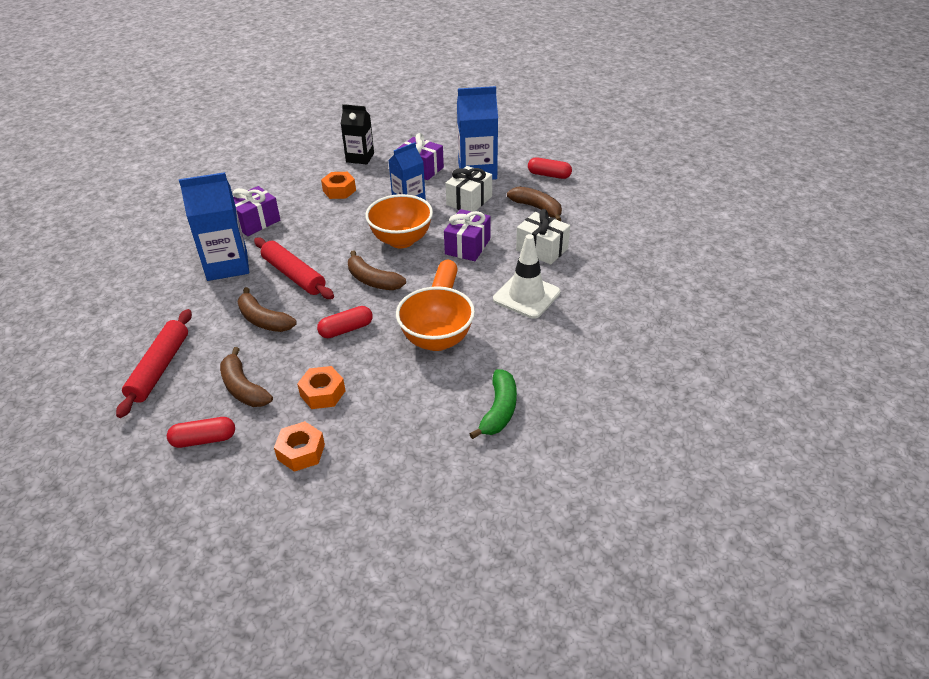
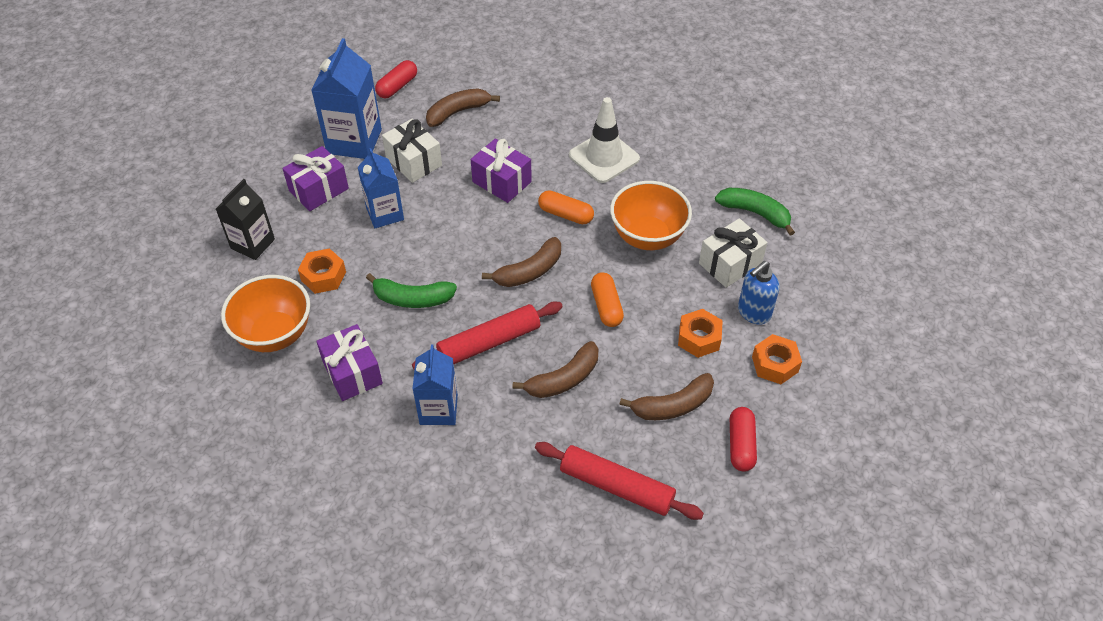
camera: 75 degrees left, 10 degrees up
blue carton [179,172,249,281] -> blue carton [413,345,458,425], size x0.66
red capsule [317,306,373,338] -> orange capsule [591,272,624,327]
orange bowl [365,194,433,248] -> orange bowl moved to [221,275,310,352]
white gift [516,209,570,265] -> white gift moved to [699,218,767,288]
none -> green banana [366,273,457,308]
none -> blue soap dispenser [738,261,779,325]

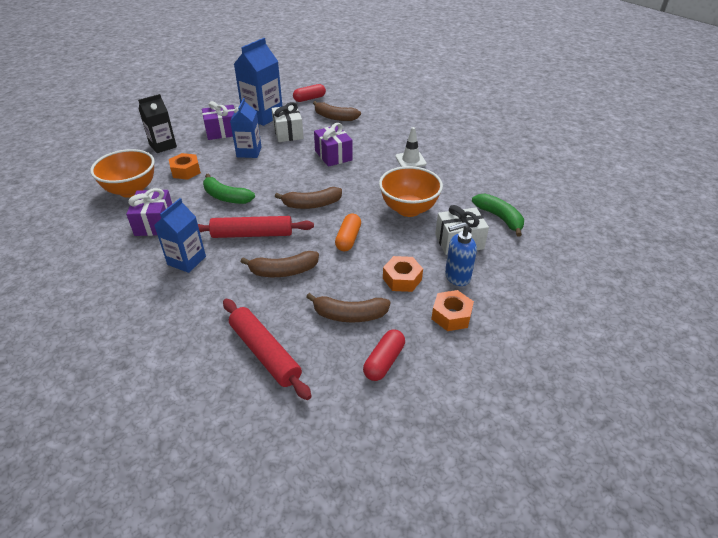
camera: 25 degrees right, 10 degrees down
brown banana [426,88,500,127] -> brown banana turned 150 degrees counterclockwise [313,101,361,121]
orange capsule [538,190,594,224] -> none
white traffic cone [569,97,640,183] -> white traffic cone [395,127,427,167], size x0.65

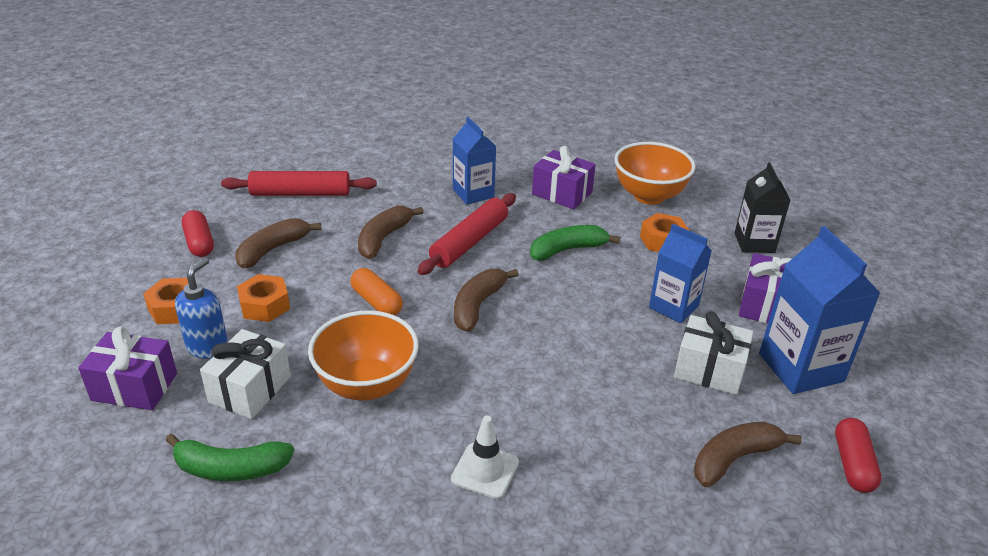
camera: 125 degrees right, 5 degrees down
purple gift [314,123,353,167] -> purple gift moved to [78,326,177,410]

